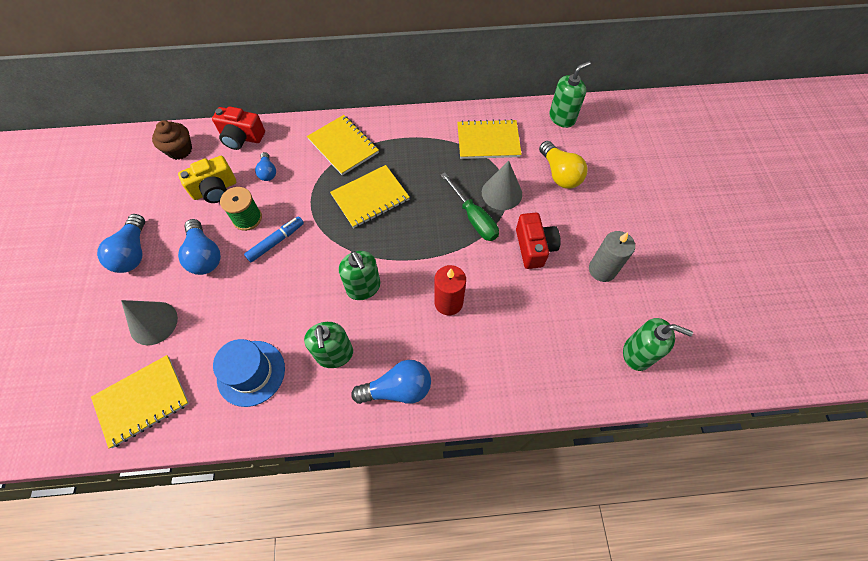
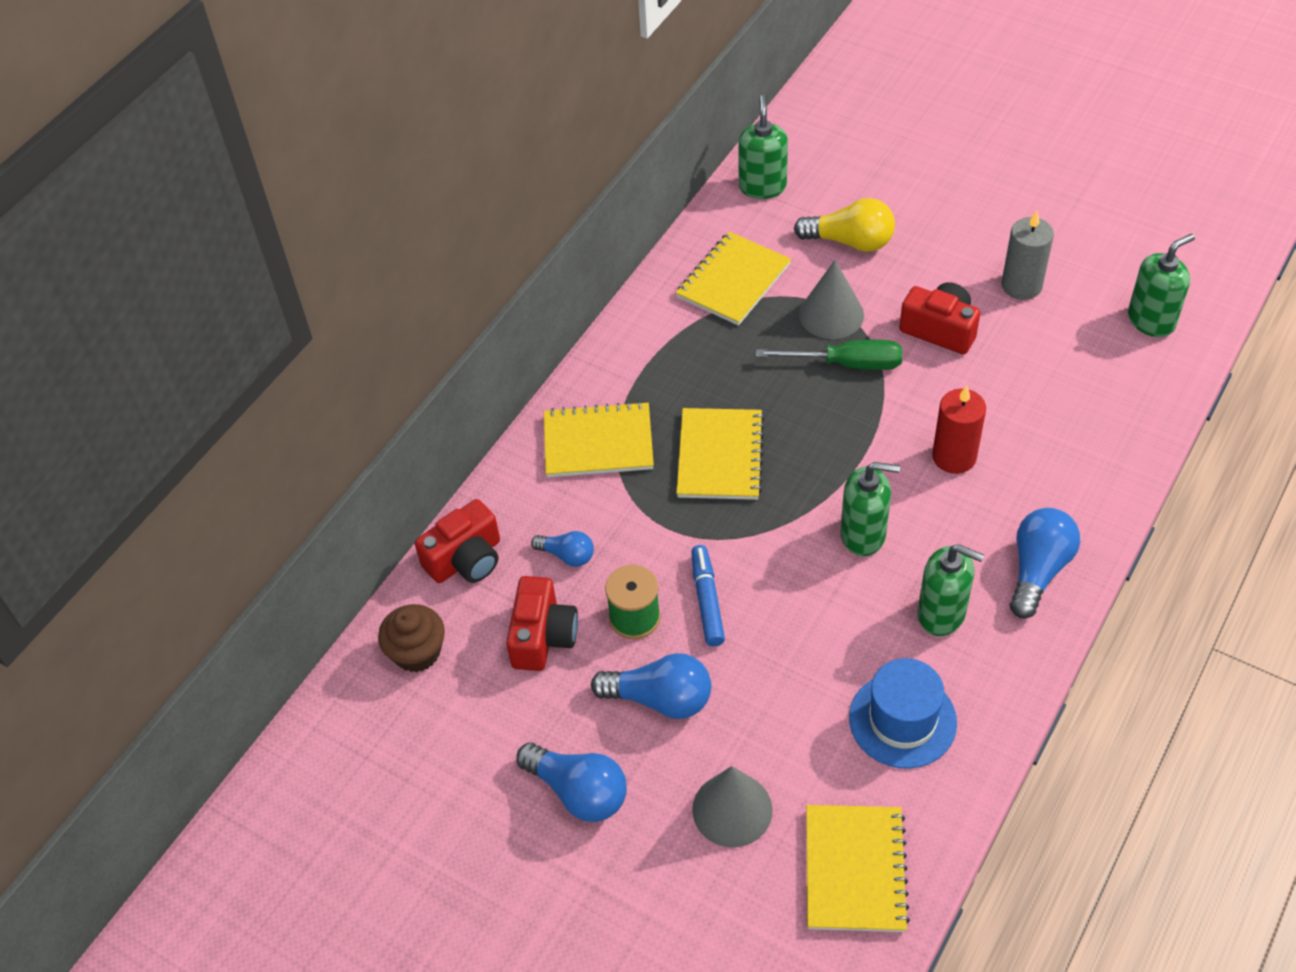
camera: 50 degrees left, 10 degrees down
yellow camera [178,156,236,203] -> red camera [506,576,578,671]

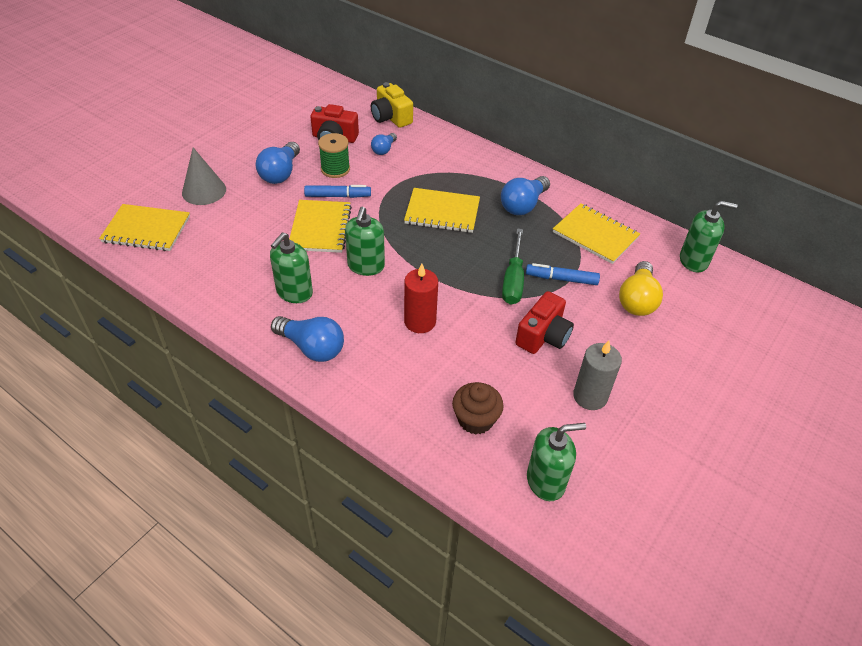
camera: 90 degrees right, 5 degrees down
brown cupcake [378,604,445,672] -> brown cupcake moved to [452,382,504,435]
red camera [415,499,500,583] -> yellow camera [371,82,413,128]
blue light bulb [516,743,627,822] -> blue light bulb moved to [501,176,550,215]
yellow notebook [544,401,654,477] -> yellow notebook moved to [289,200,352,253]
grey cone [799,260,864,339] -> blue marker [526,263,600,285]
blue hat [849,658,957,769] -> none
green soap dispenser [1128,234,1195,337] -> green soap dispenser turned 75 degrees counterclockwise [527,423,586,501]

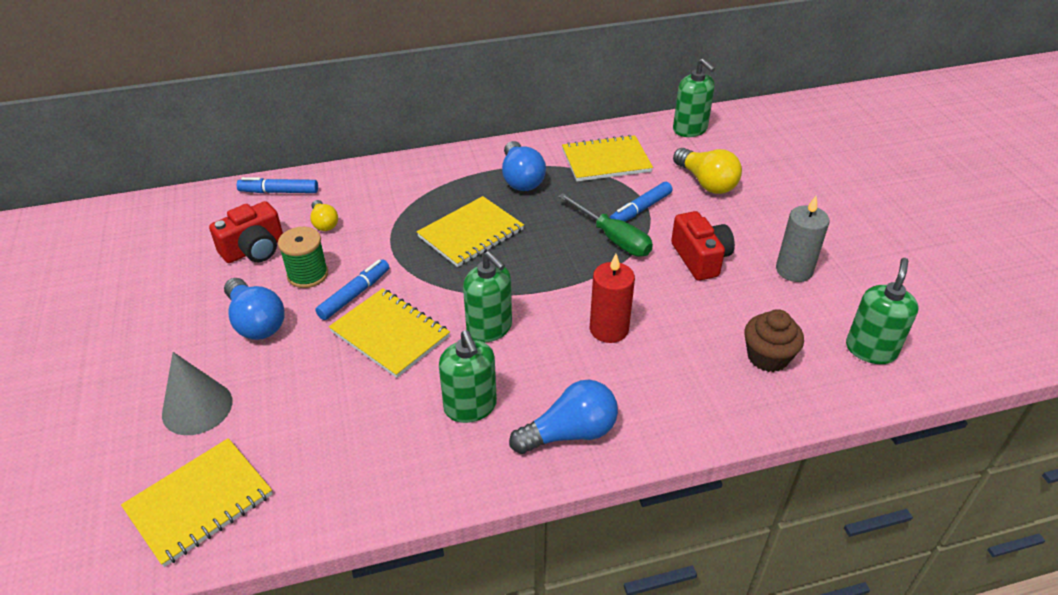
camera: 50 degrees left, 5 degrees down
yellow camera [371,82,413,128] -> blue marker [237,177,318,193]
blue light bulb [371,133,397,155] -> yellow light bulb [310,200,338,231]
green soap dispenser [680,201,738,272] -> green soap dispenser turned 105 degrees clockwise [673,58,715,137]

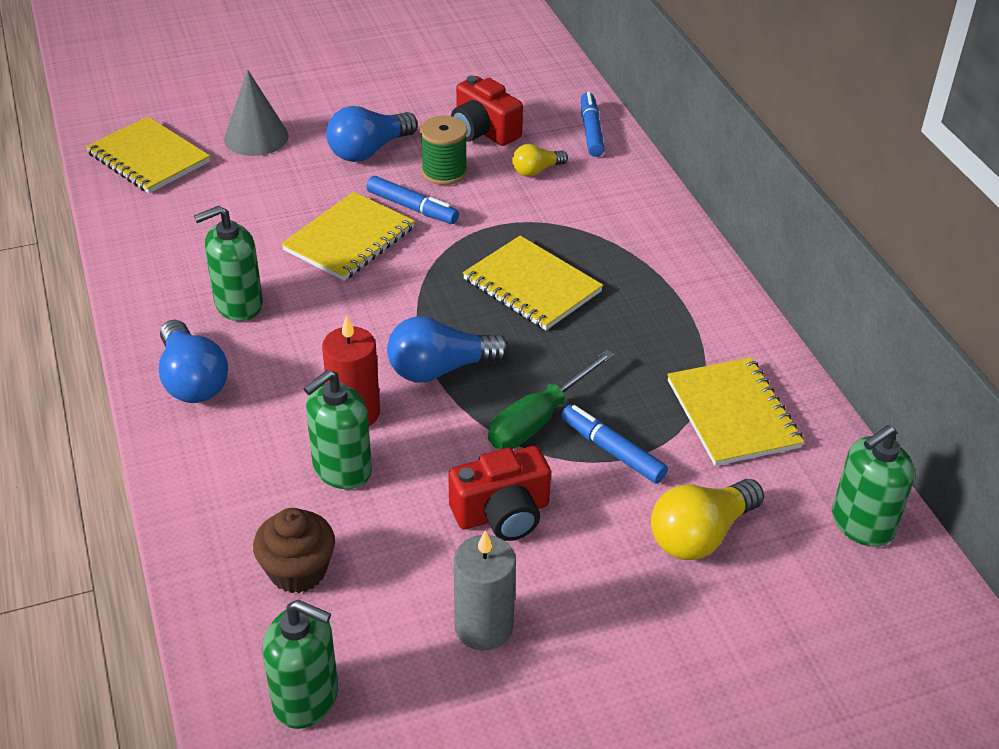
camera: 85 degrees right, 0 degrees up
green soap dispenser [463,251,512,343] -> green soap dispenser moved to [303,370,372,489]
blue light bulb [502,141,546,191] -> blue light bulb moved to [387,316,509,383]

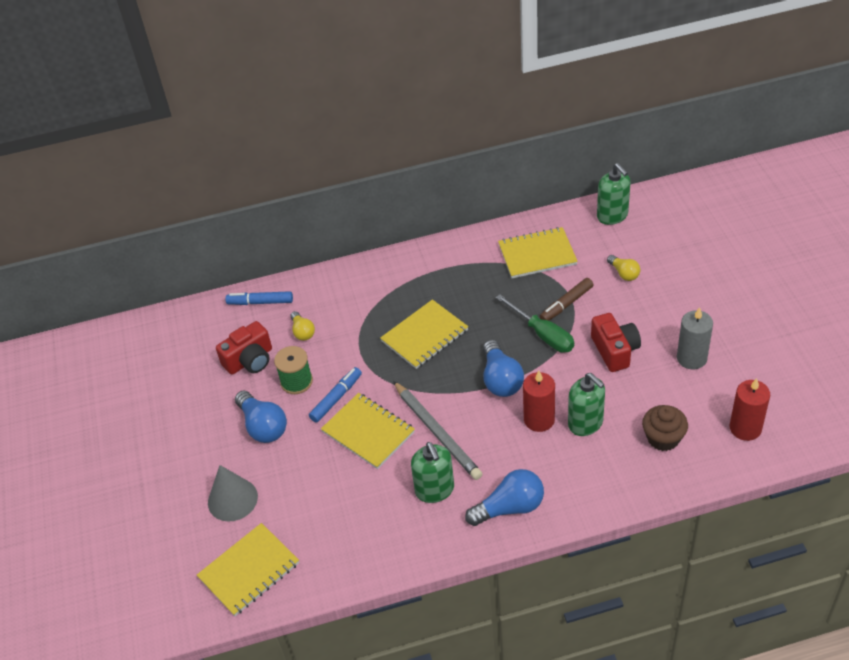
camera: 80 degrees left, 5 degrees up
green soap dispenser [262,600,338,729] -> red candle [730,378,770,441]
blue marker [561,405,668,484] -> brown marker [540,278,593,321]
yellow light bulb [651,479,764,560] -> yellow light bulb [607,255,640,281], size x0.59
none -> grey pencil [393,381,482,480]

